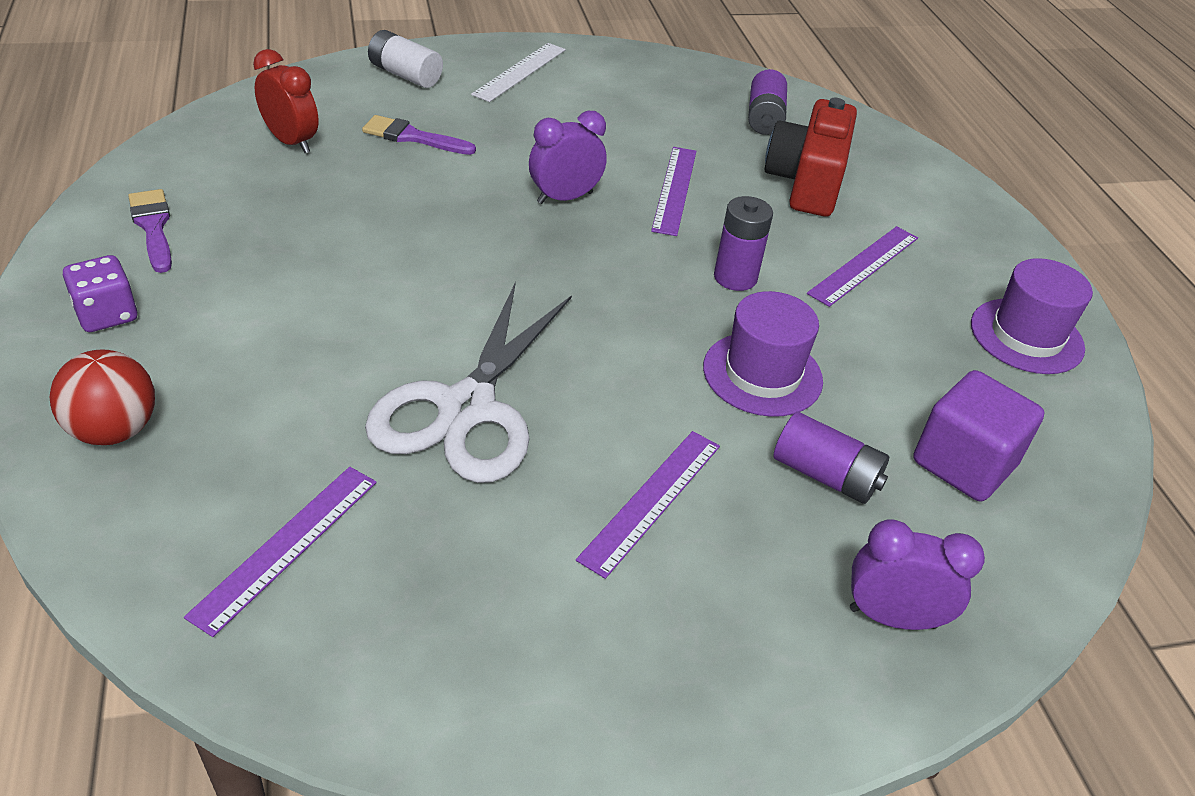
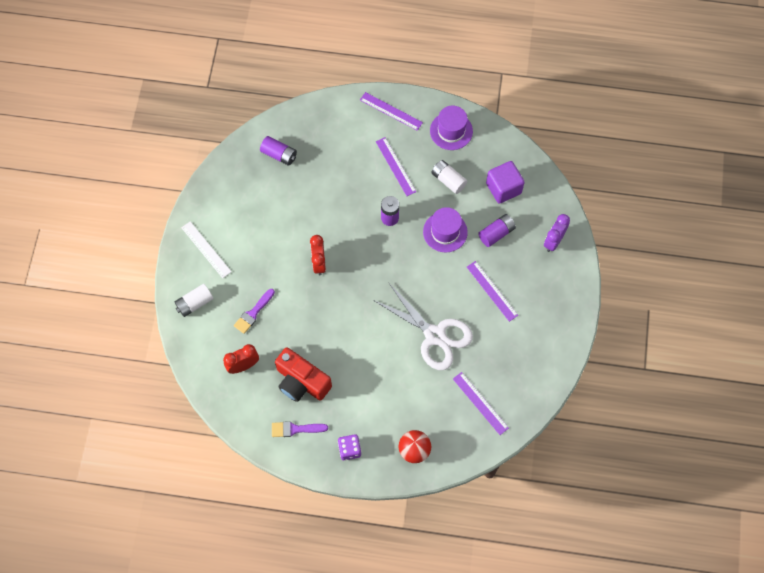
camera: 65 degrees left, 25 degrees up
purple clock [529,111,607,204] -> red clock [310,235,326,275]
purple ruler [651,147,696,236] -> purple ruler moved to [360,92,423,131]
red camera [765,98,857,217] -> red camera moved to [275,347,332,402]
none -> white battery [431,160,467,194]

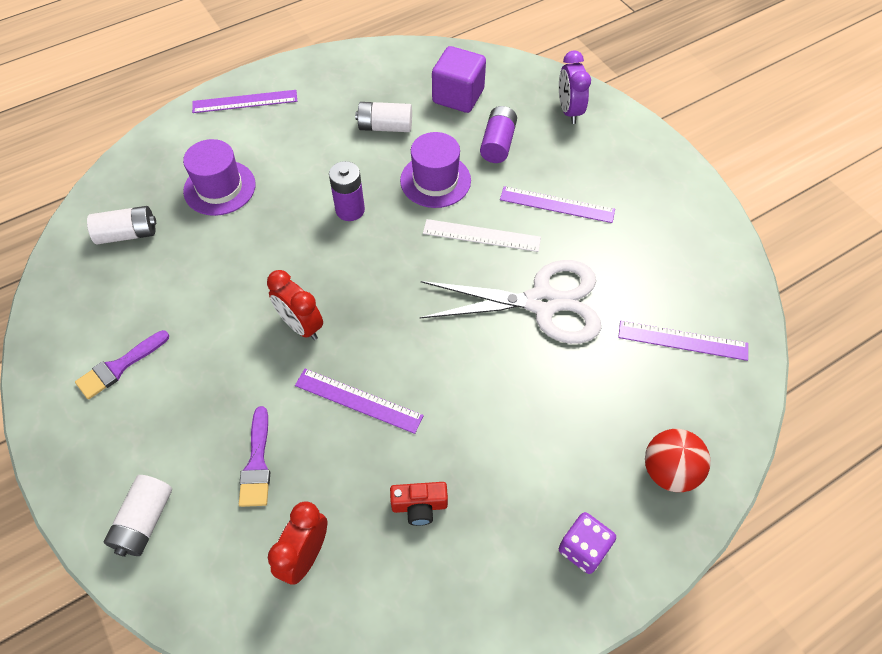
camera: 40 degrees left, 10 degrees down
white ruler [181,221,232,278] -> white ruler moved to [423,219,541,252]
purple battery [260,136,297,166] -> white battery [87,206,156,244]
purple brush [272,421,328,437] -> purple brush moved to [75,330,169,399]
red camera [275,347,332,402] -> red camera [390,482,448,526], size x0.50
purple ruler [376,137,416,196] -> purple ruler moved to [295,369,424,434]
purple hat [430,106,473,150] -> purple hat moved to [183,139,256,216]

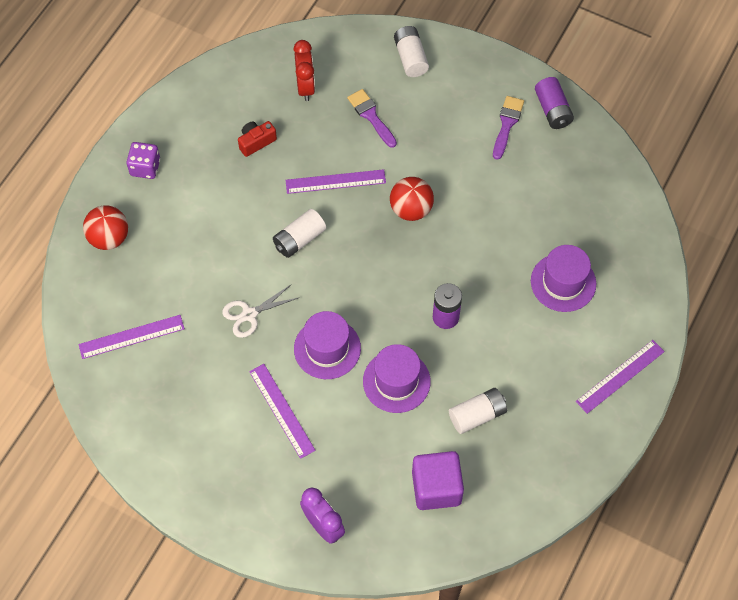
camera: 150 degrees right, 5 degrees up
white battery [87,206,156,244] -> white battery moved to [273,209,326,258]
red clock [267,270,323,340] -> red ball [390,177,434,221]
white scissors [420,260,601,344] -> white scissors [222,284,300,338], size x0.51
white ruler [423,219,541,252] -> purple hat [294,311,361,379]
purple battery [480,106,517,163] -> purple battery moved to [535,77,574,129]
purple ruler [500,186,615,223] -> purple ruler turned 75 degrees clockwise [249,364,316,459]

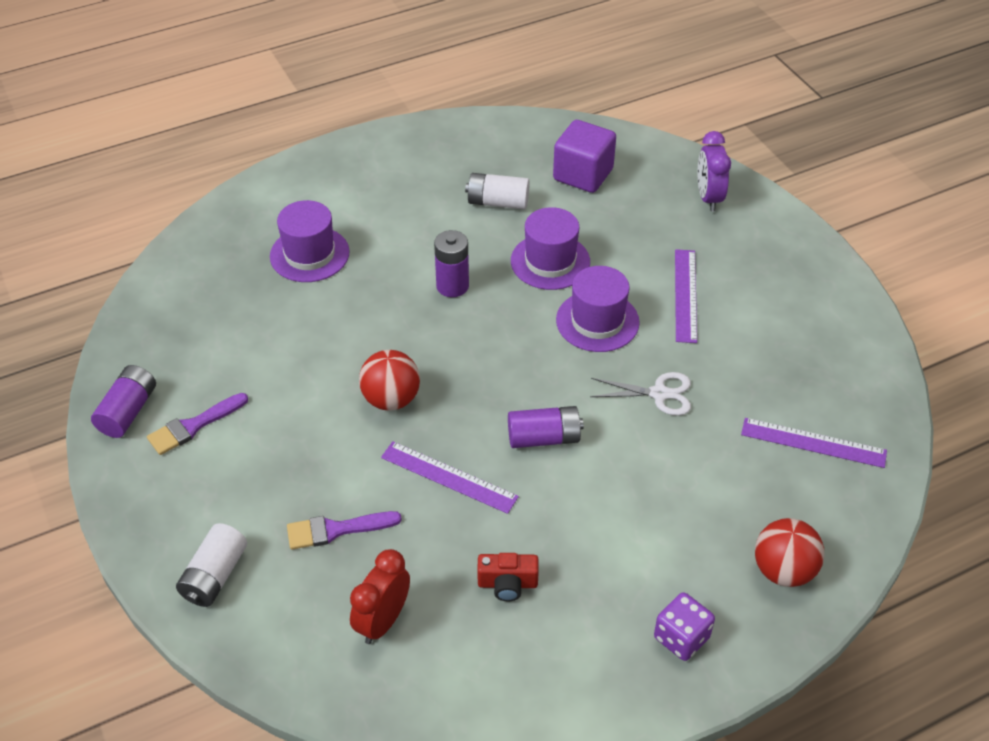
camera: 145 degrees left, 15 degrees down
white battery [273,209,326,258] -> purple battery [508,406,584,448]
purple brush [347,89,397,148] -> purple brush turned 75 degrees clockwise [287,511,402,549]
purple ruler [576,340,665,414] -> none

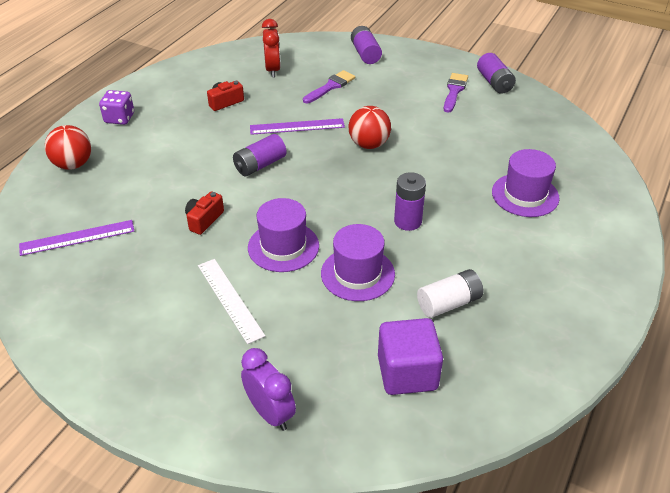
camera: 145 degrees right, 5 degrees down
white battery [176,523,247,607] -> purple battery [351,26,382,64]
white scissors [590,372,691,416] -> red camera [185,191,224,235]
purple ruler [675,249,697,343] -> white ruler [198,259,265,344]

